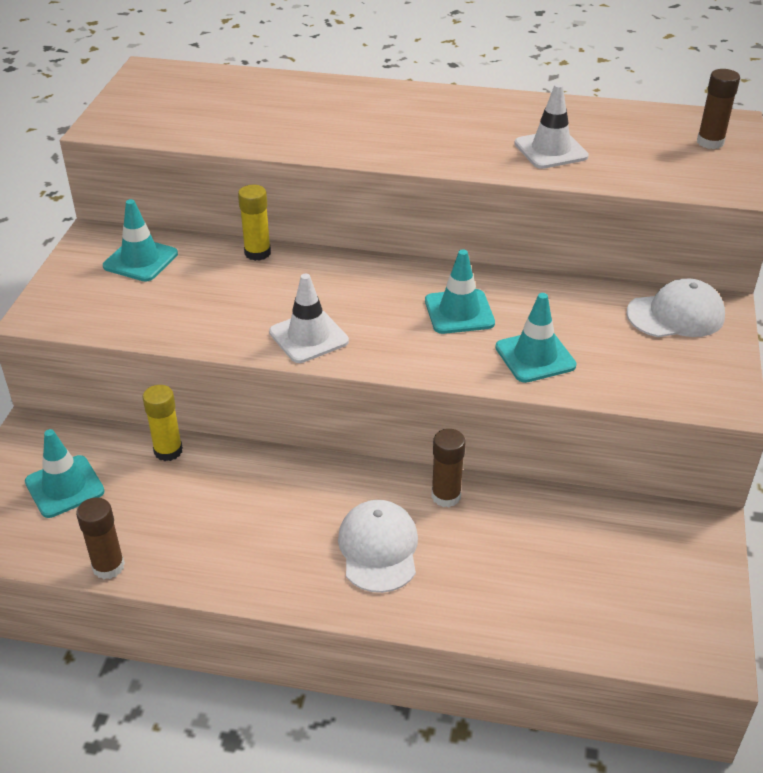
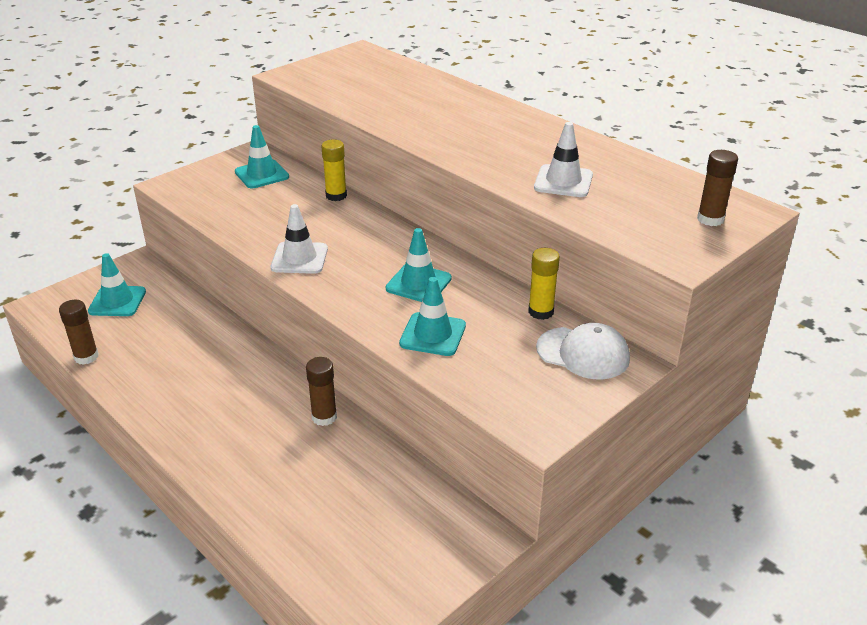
camera: 35 degrees right, 5 degrees down
yellow glue stick [142,385,183,461] -> yellow glue stick moved to [528,248,560,320]
white cap [338,500,418,593] -> none

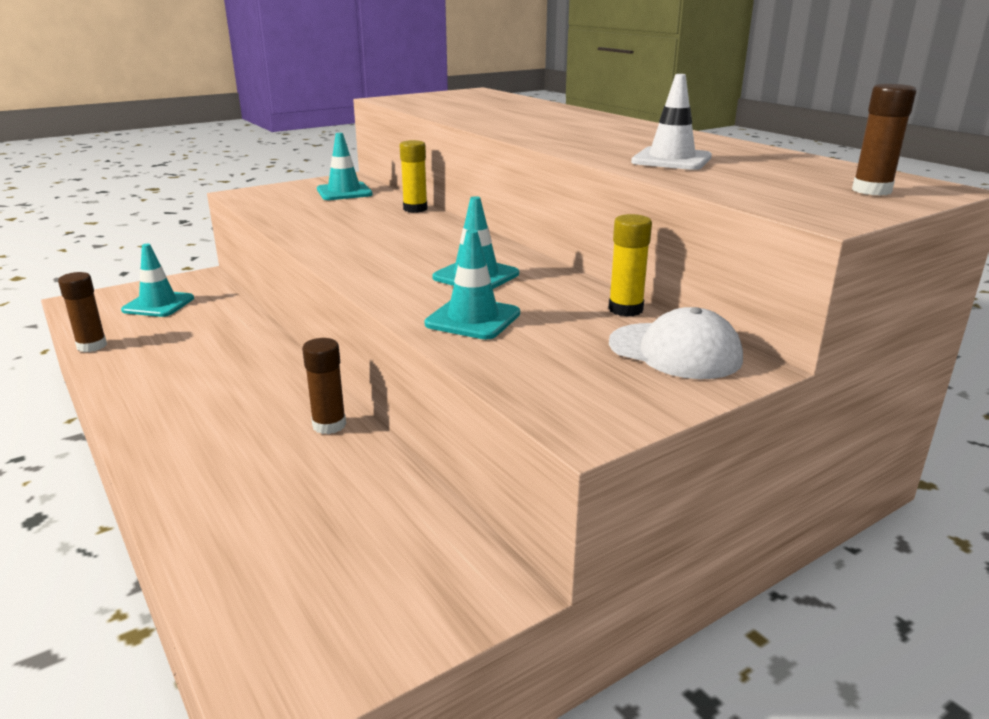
camera: 10 degrees right, 10 degrees down
white traffic cone [271,204,328,274] -> none

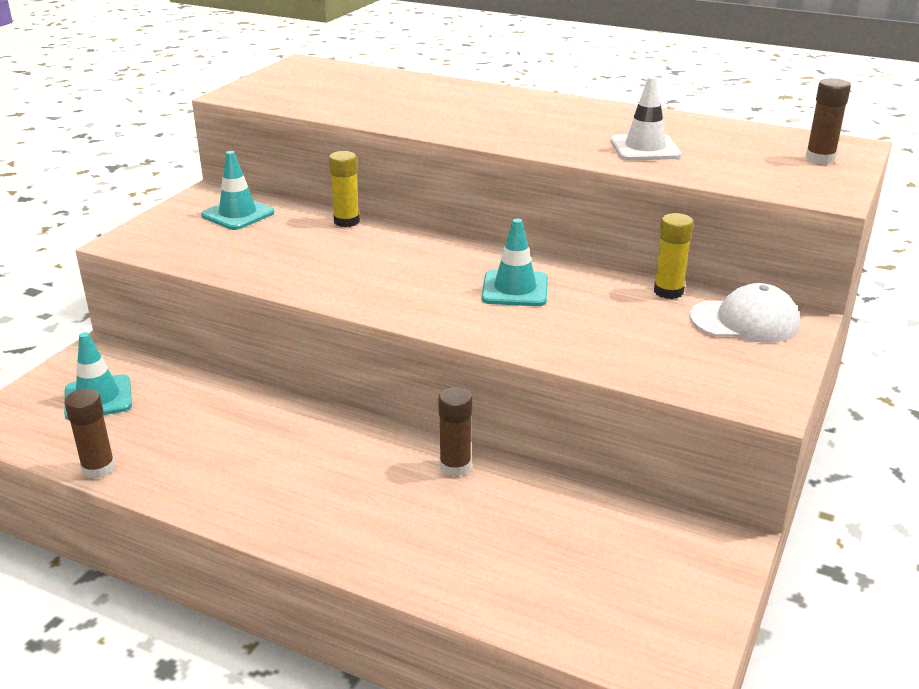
camera: 30 degrees left, 5 degrees up
turquoise traffic cone [424,230,520,340] -> none

